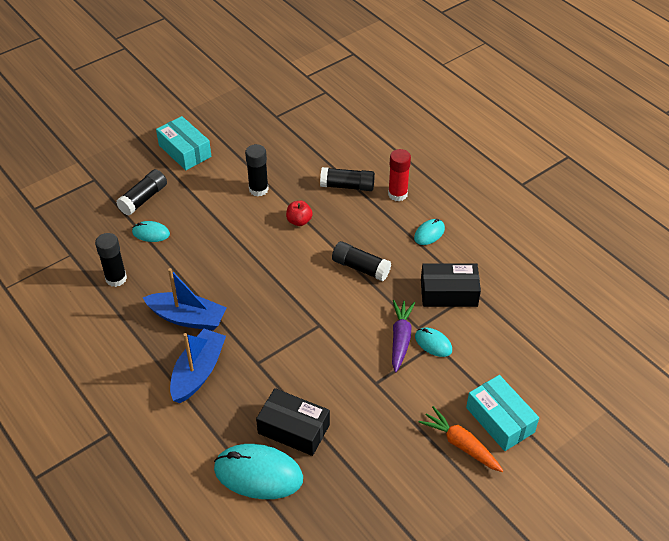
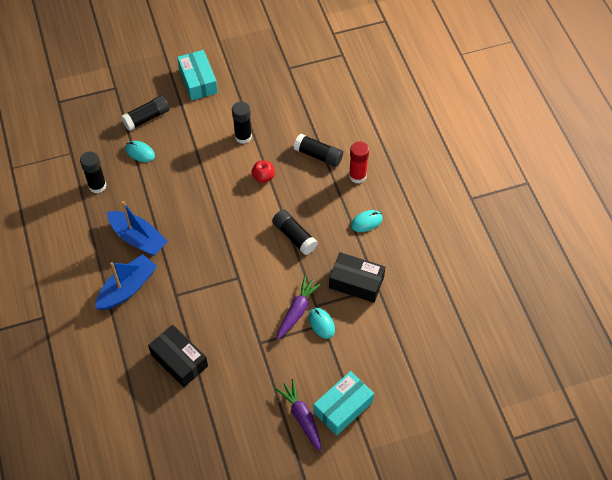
camera: 20 degrees right, 10 degrees up
turquoise mouse [214,444,303,499] -> none
orange carrot [419,406,503,472] -> purple carrot [275,379,322,452]
turquoise box [466,375,539,451] -> turquoise box turned 60 degrees clockwise [313,371,374,436]

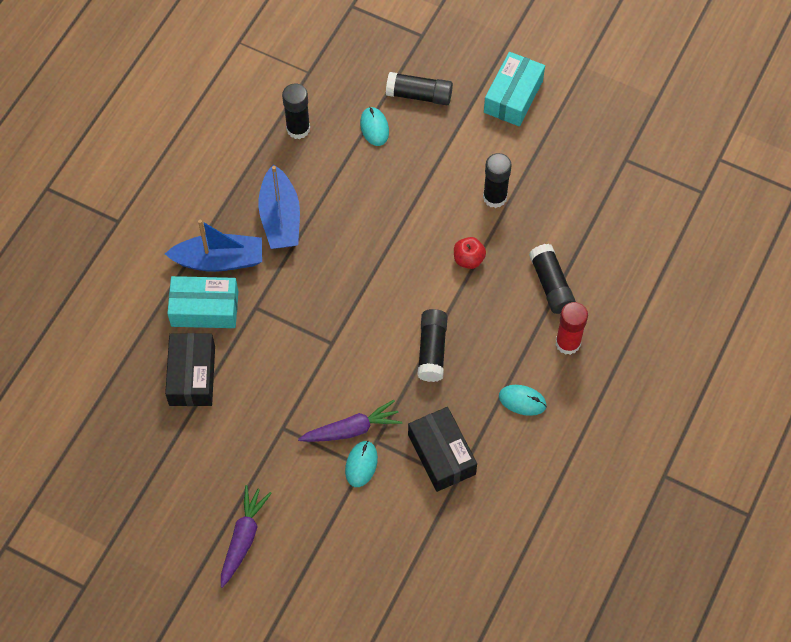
camera: 45 degrees right, 5 degrees up
turquoise box [313,371,374,436] -> turquoise box moved to [167,276,238,328]

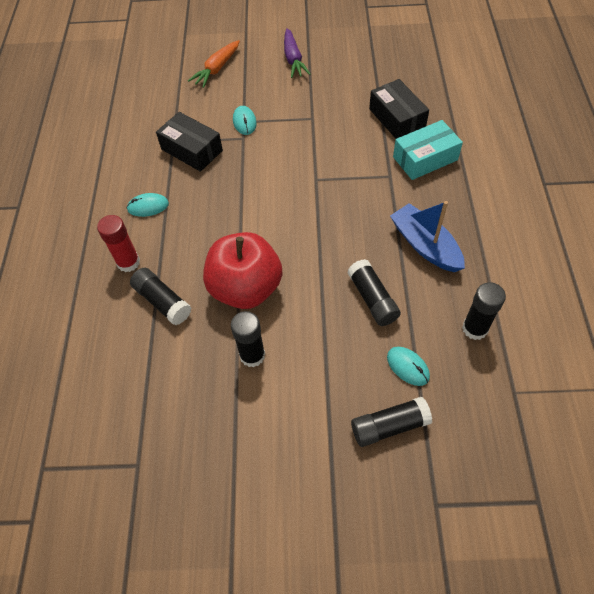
camera: 155 degrees right, 5 degrees down
blue boat [165,219,262,272] -> none
purple carrot [298,400,402,442] -> none
black glue stick [417,309,448,382] -> black glue stick moved to [347,259,401,326]
red apple [454,237,486,269] -> red apple [203,232,282,309], size x2.39
turquoise box [484,52,545,126] -> none
none -> orange carrot [188,40,240,88]

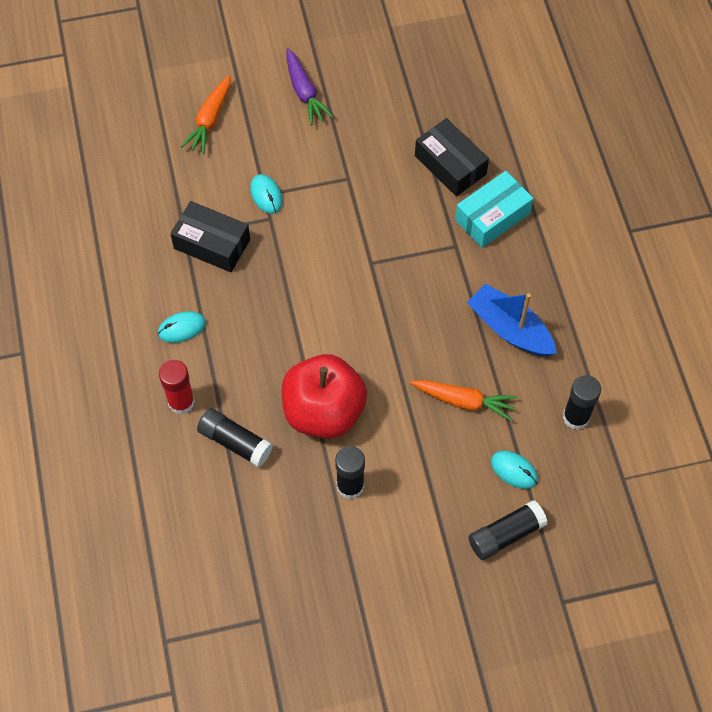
camera: 15 degrees left, 5 degrees up
black glue stick [347,259,401,326] -> orange carrot [410,380,517,421]

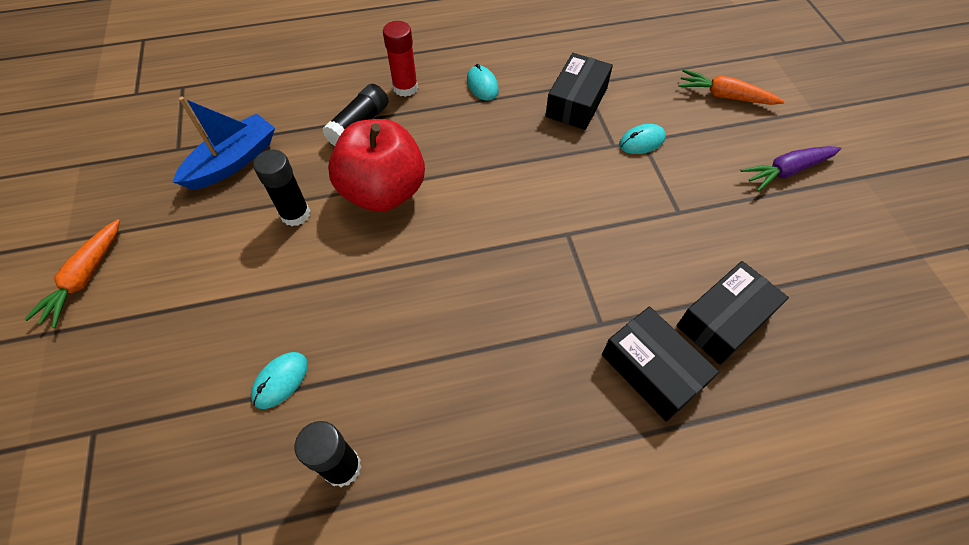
camera: 90 degrees right, 5 degrees down
orange carrot [410,380,517,421] -> orange carrot moved to [24,219,120,328]
turquoise box [455,171,534,248] -> black box [602,307,719,422]
blue boat [467,284,557,356] -> blue boat moved to [173,97,275,190]
black glue stick [469,500,548,560] -> none

